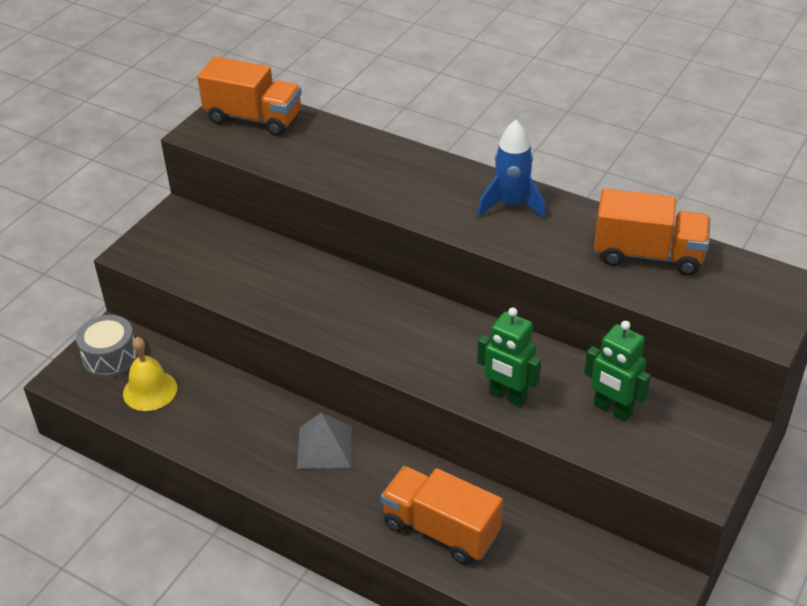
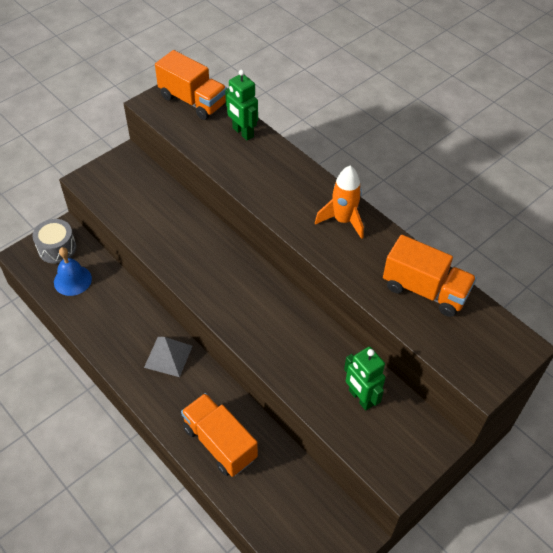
camera: 15 degrees right, 10 degrees up
yellow bell [123,337,177,411] -> blue bell [54,247,92,296]
blue rocket [477,120,546,219] -> orange rocket [315,166,364,239]
green robot [477,307,541,407] -> green robot moved to [225,70,258,141]

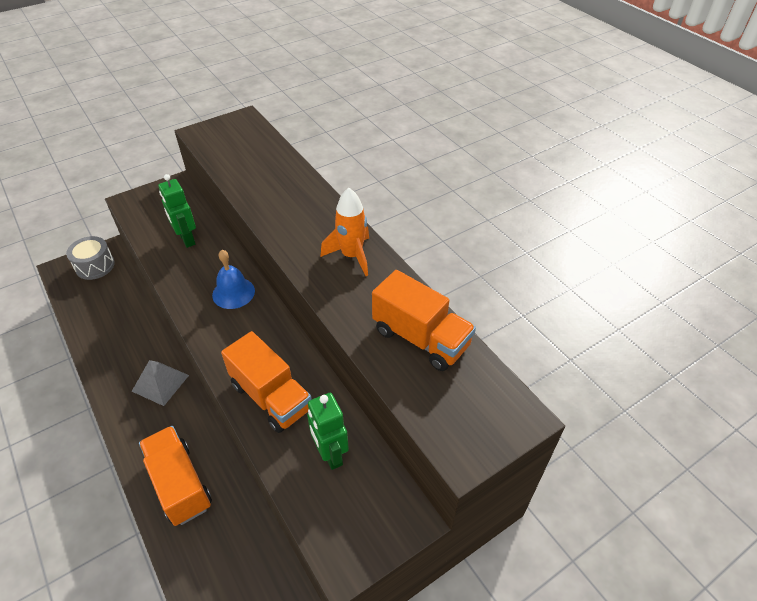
camera: 10 degrees right, 5 degrees down
blue bell [54,247,92,296] -> blue bell moved to [212,250,255,309]
orange truck [155,50,227,120] -> orange truck moved to [221,331,312,433]
green robot [225,70,258,141] -> green robot moved to [158,174,196,248]

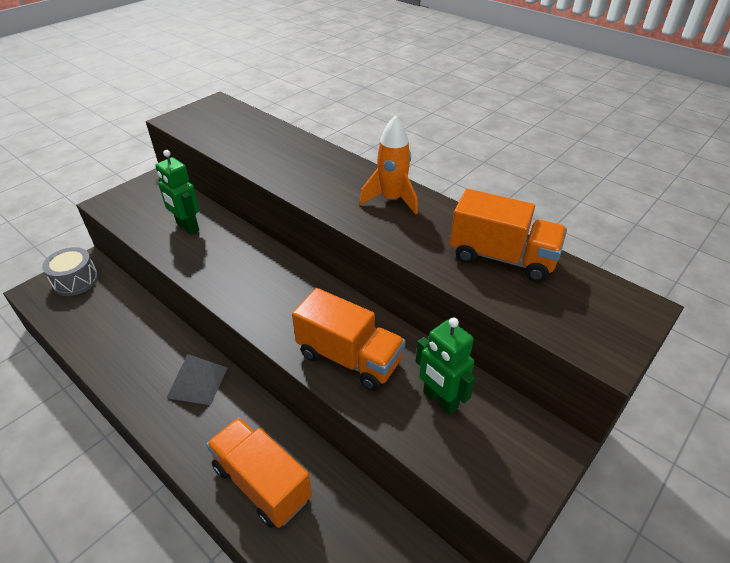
camera: 15 degrees left, 5 degrees down
blue bell [212,250,255,309] -> none

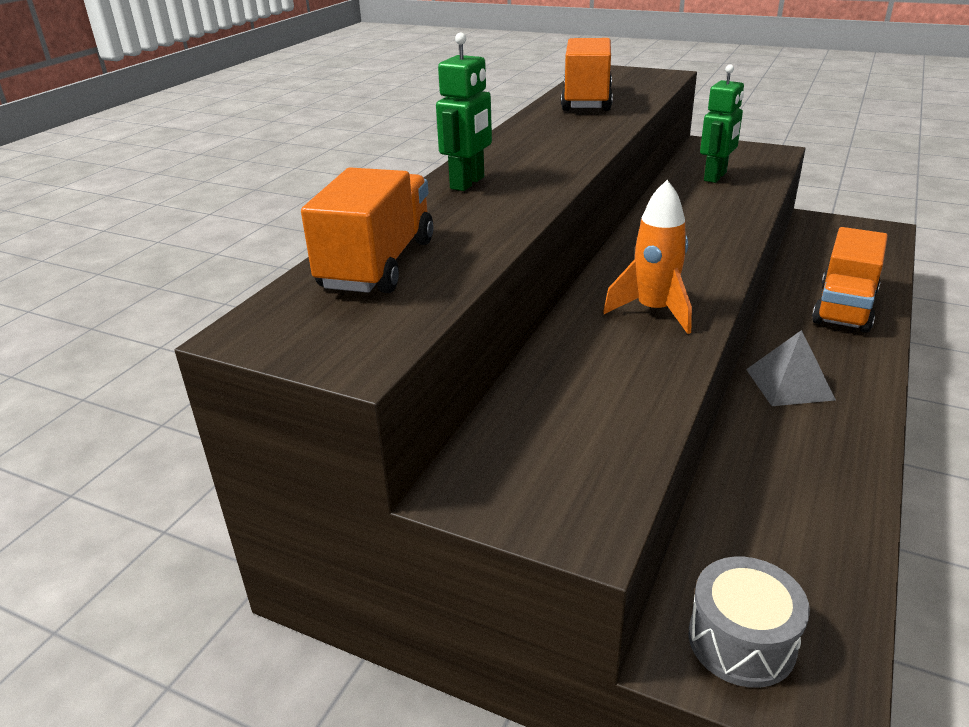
camera: 105 degrees left, 10 degrees down
green robot [155,150,200,235] -> green robot moved to [436,32,492,191]
orange truck [292,288,405,391] -> orange truck moved to [301,167,433,293]
orange rocket [359,115,418,214] -> orange rocket moved to [603,180,692,334]

